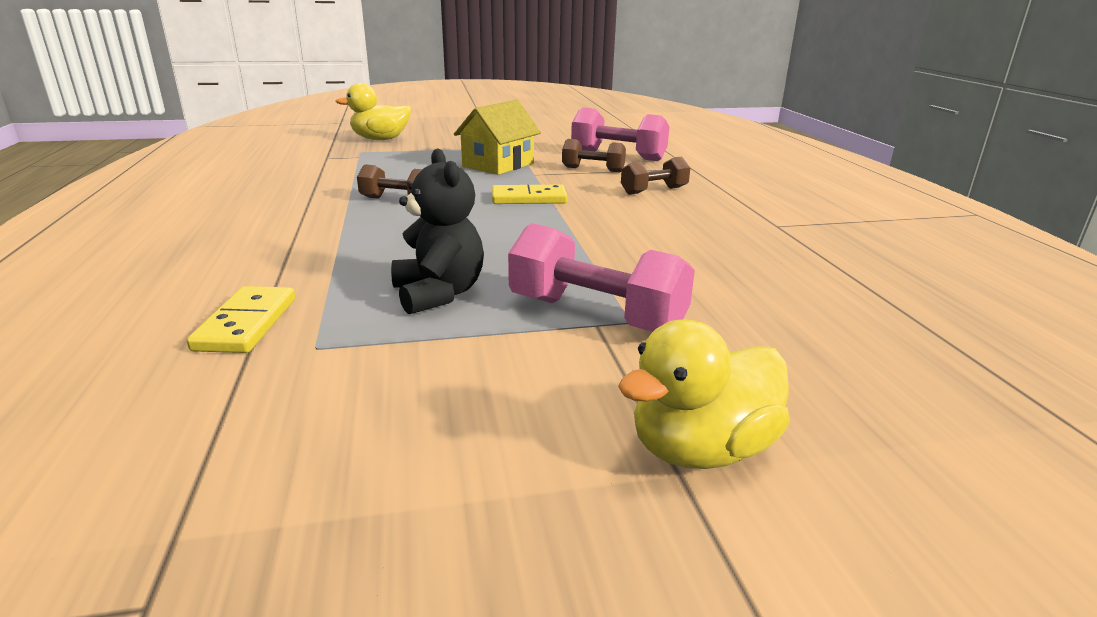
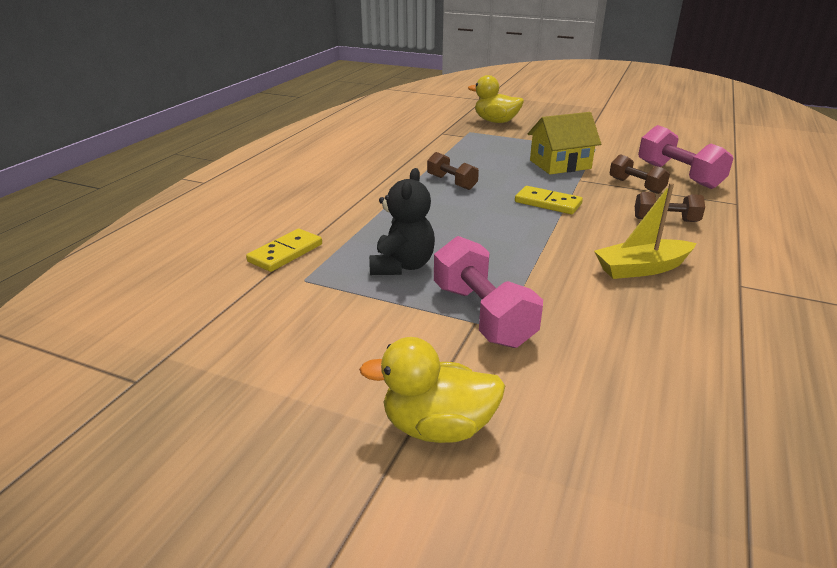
camera: 35 degrees right, 5 degrees up
none -> yellow boat [594,183,696,279]

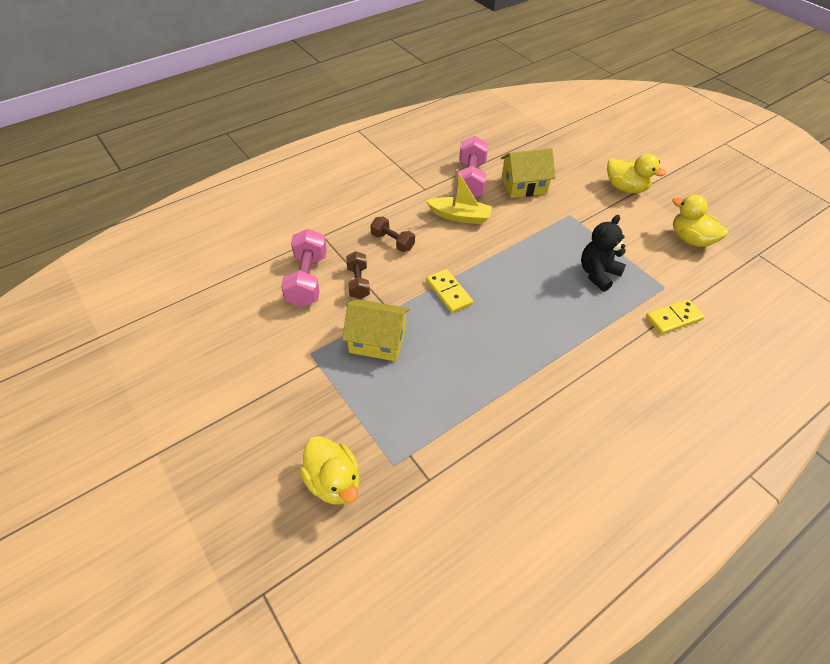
camera: 150 degrees left, 20 degrees up
brown dumbbell [427,152,479,190] -> none
pink dumbbell [434,236,543,348] -> pink dumbbell moved to [456,136,488,197]
none -> yellow house [501,148,556,198]
none -> yellow duck [673,195,728,247]

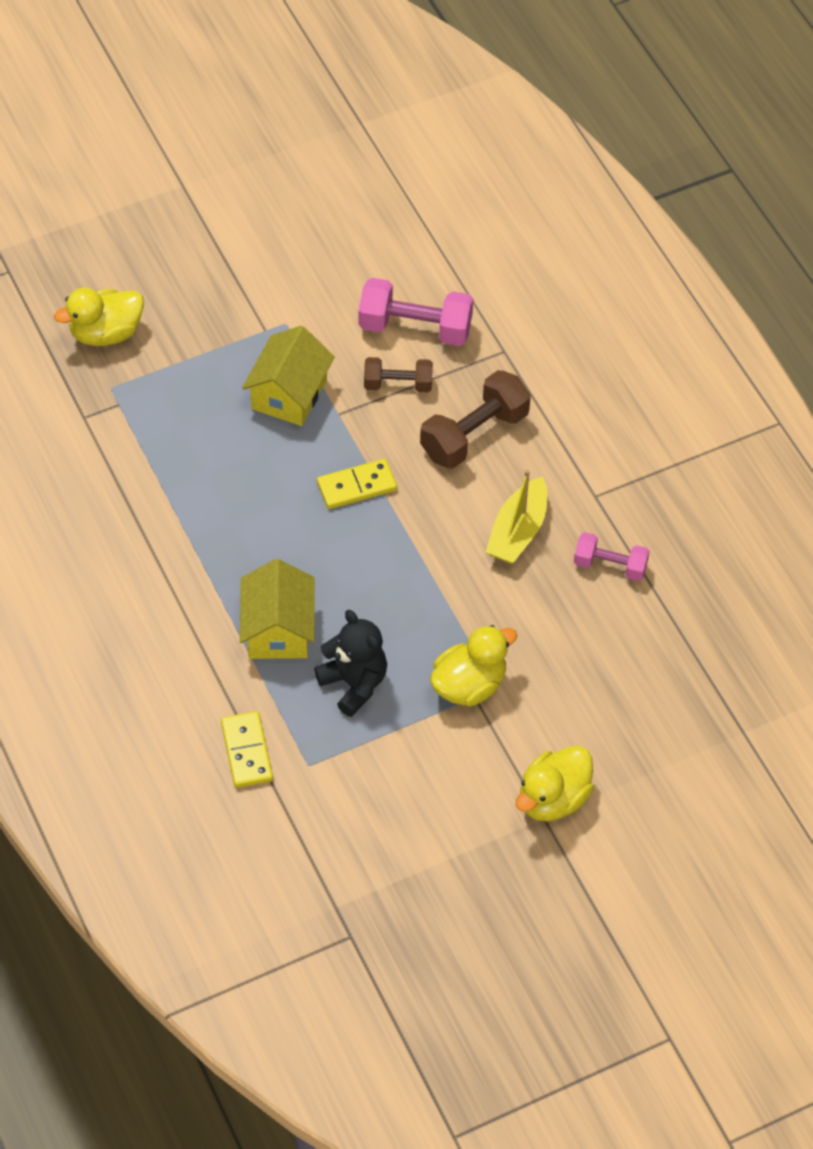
camera: 100 degrees right, 5 degrees up
brown dumbbell [370,217,415,252] -> brown dumbbell [420,370,531,469], size x1.63
pink dumbbell [456,136,488,197] -> pink dumbbell [574,532,649,581], size x0.61
yellow house [501,148,556,198] -> yellow house moved to [240,559,315,659]
yellow duck [673,195,728,247] -> yellow duck moved to [430,625,517,707]

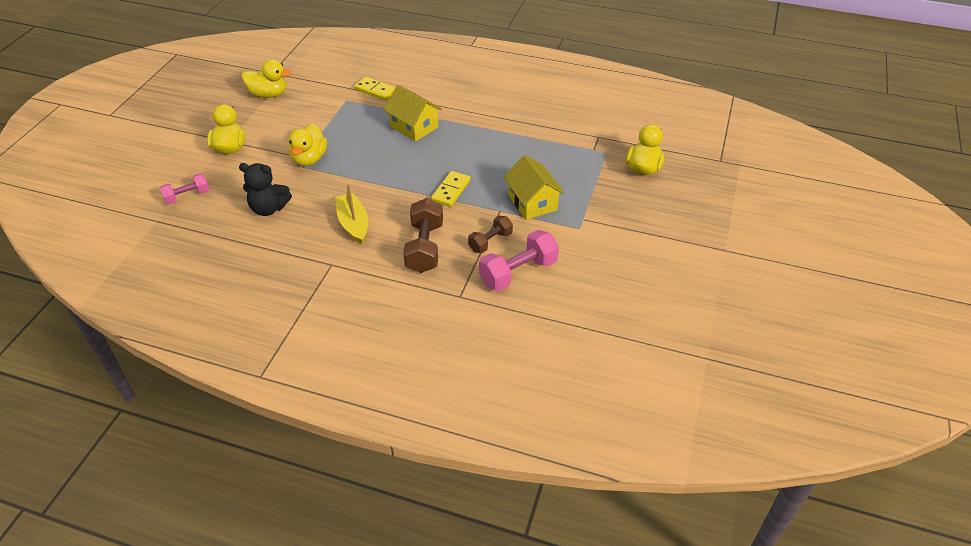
camera: 135 degrees right, 10 degrees down
black teddy bear [314,610,387,717] -> black teddy bear moved to [239,163,292,216]
pink dumbbell [574,532,649,581] -> pink dumbbell moved to [160,173,209,204]
none -> yellow duck [242,59,291,98]

